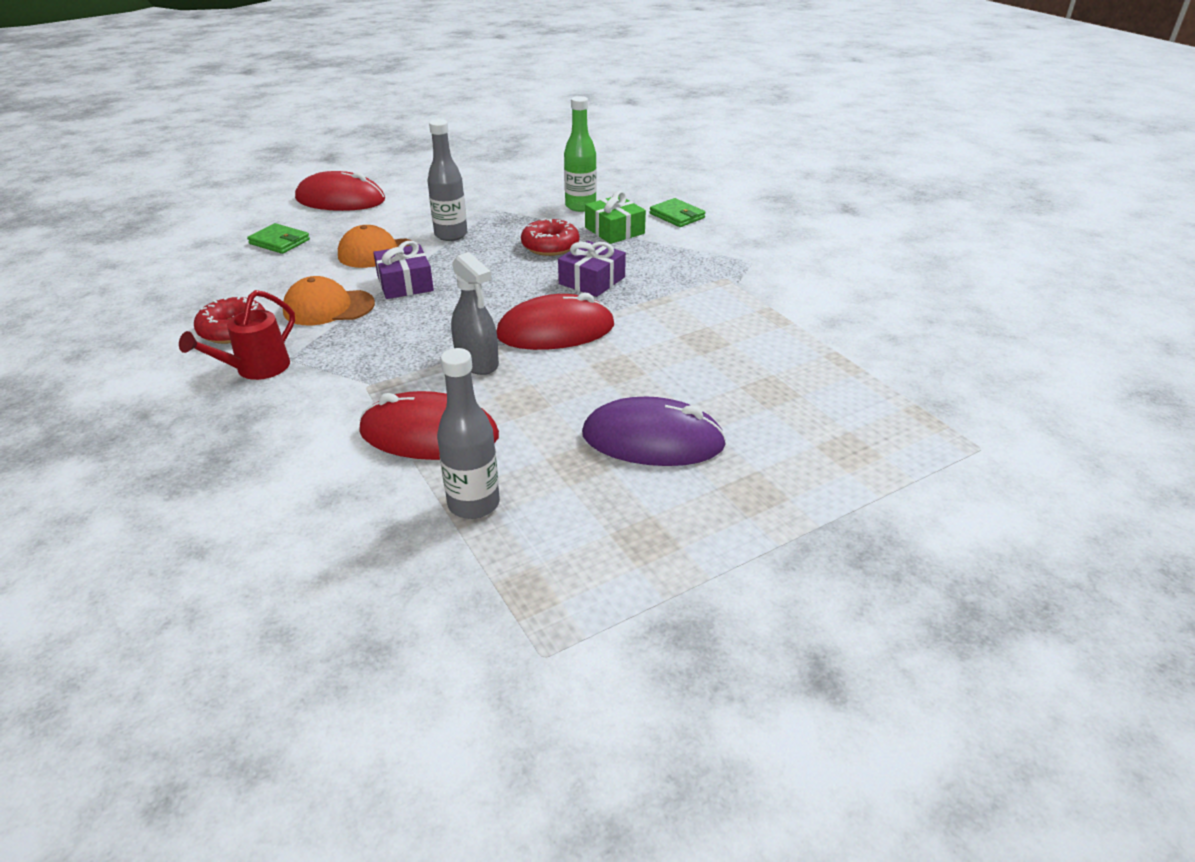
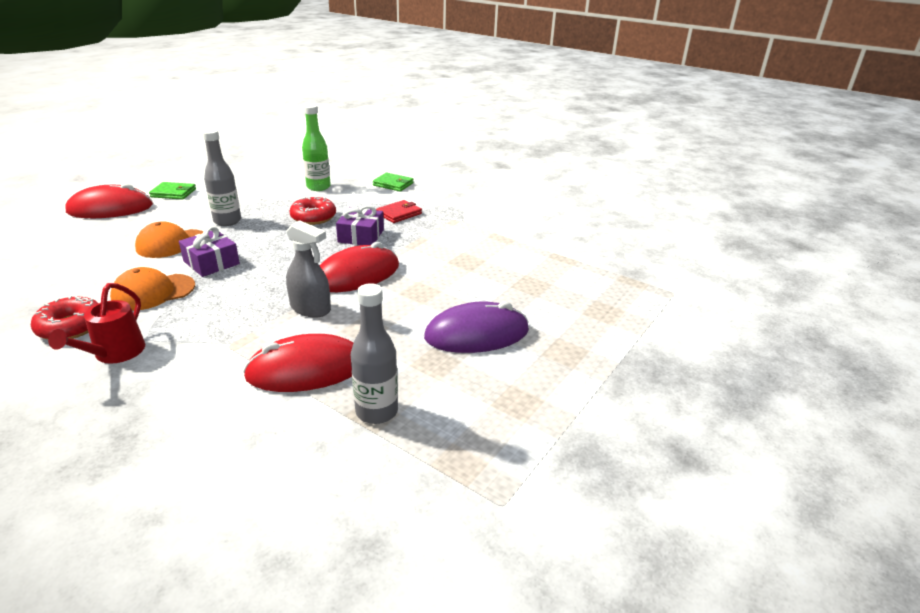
camera: 25 degrees left, 5 degrees down
green wallet [247,223,310,254] -> green wallet moved to [149,182,196,200]
green gift [585,191,646,244] -> none
none -> red wallet [376,200,422,223]

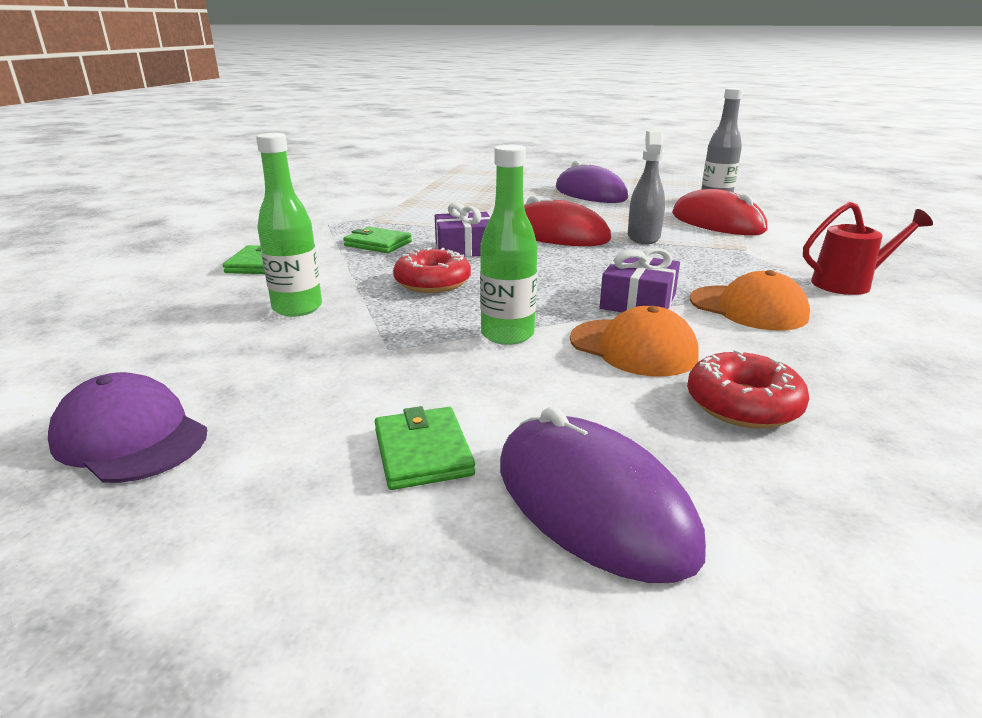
camera: 110 degrees left, 5 degrees down
red donut [31,296,99,339] -> red donut moved to [687,349,809,429]
red mouse [65,183,153,218] -> purple mouse [500,407,706,583]
grey bottle [202,129,241,226] -> green bottle [480,145,538,345]
red wallet [376,200,422,223] -> green wallet [343,227,412,253]
none -> purple cap [48,372,207,483]

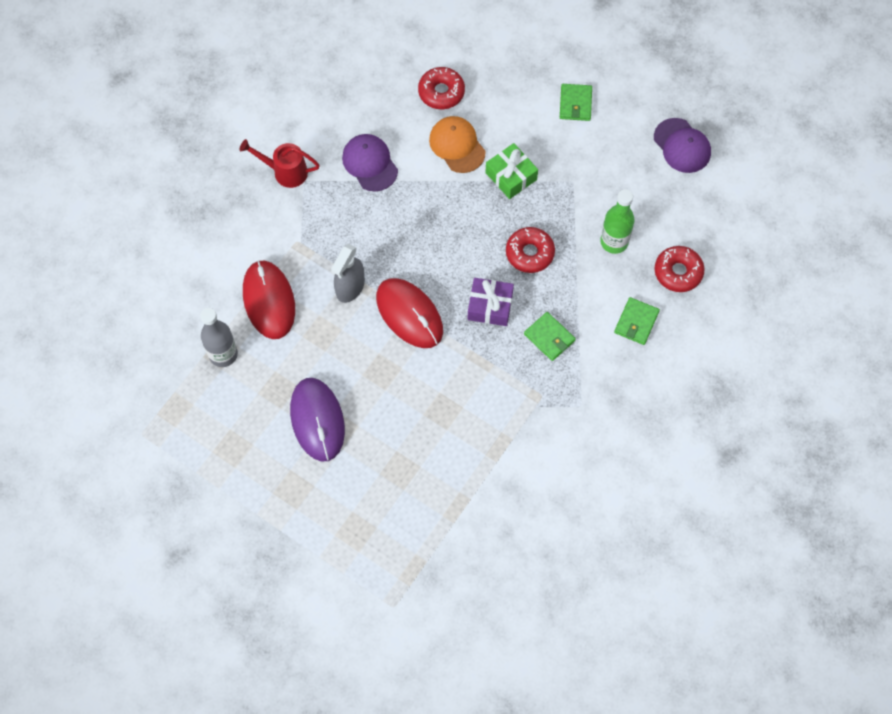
camera: 160 degrees left, 40 degrees up
green bottle [480,145,538,345] -> green gift [485,143,538,199]
purple mouse [500,407,706,583] -> none
purple gift [600,248,680,312] -> none
orange cap [690,270,810,331] -> purple cap [342,134,398,192]
none -> red donut [654,246,705,292]

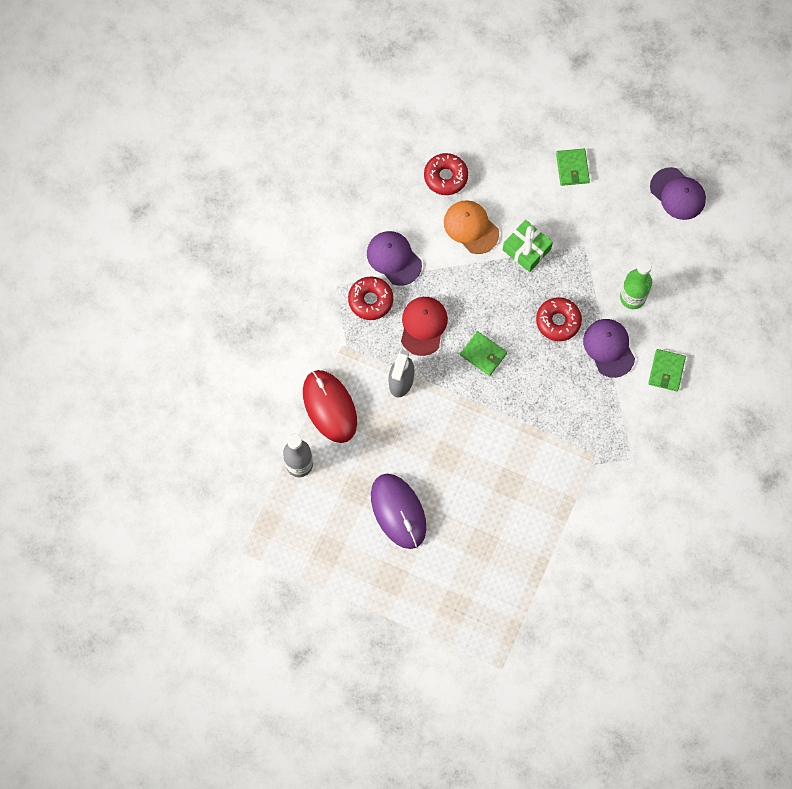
camera: 10 degrees left, 5 degrees up
red watering can [240,139,320,188] -> none
red mouse [376,278,443,348] -> none
purple gift [468,278,514,326] -> none
green wallet [524,312,576,361] -> green wallet moved to [460,331,507,376]
red donut [654,246,705,292] -> red donut moved to [348,277,393,320]
none -> red cap [401,297,448,356]
none -> purple cap [583,319,635,378]

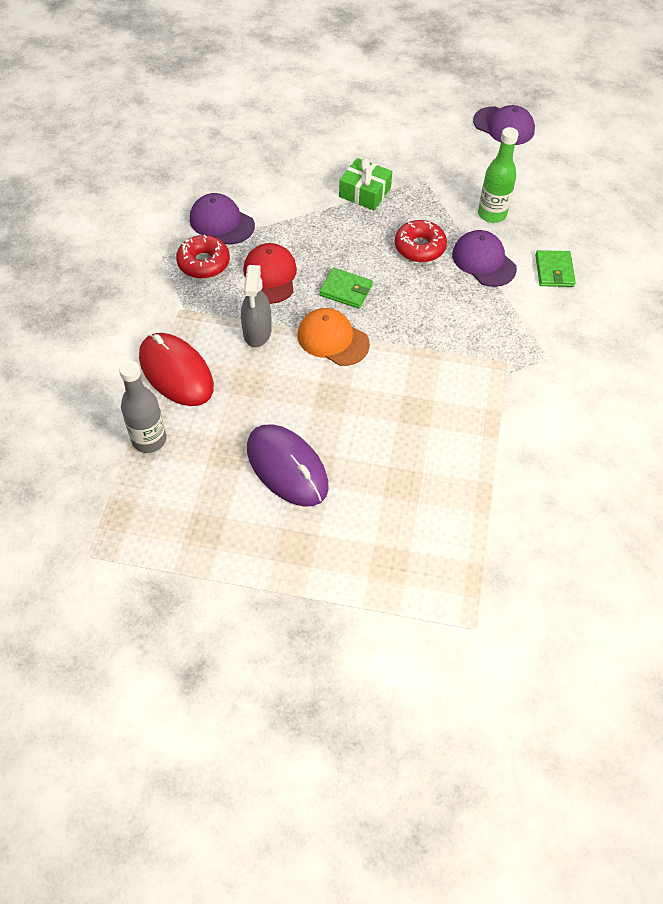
camera: 15 degrees left, 15 degrees down
red donut [424,153,468,195] -> none
orange cap [444,200,499,254] -> orange cap moved to [297,308,370,366]
green wallet [556,149,590,186] -> none

